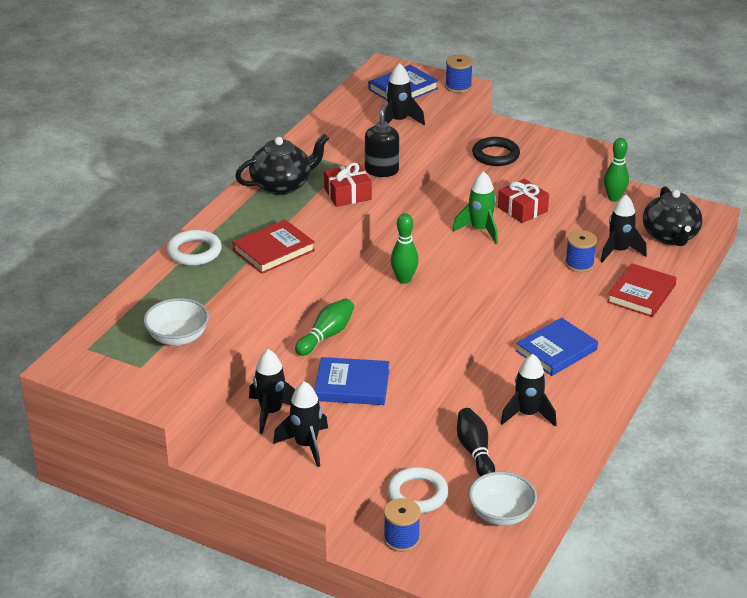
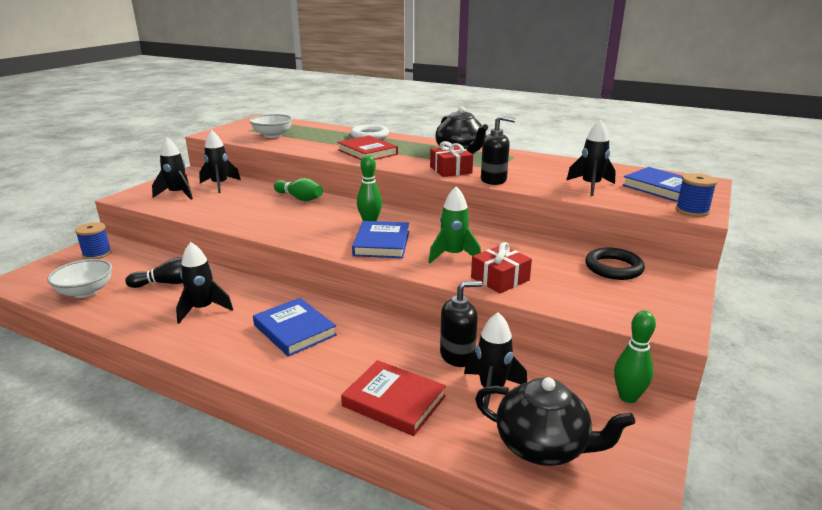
camera: 90 degrees right, 10 degrees down
blue book [314,357,389,405] -> blue book moved to [352,221,409,258]
white ring [387,467,448,513] -> none
blue spool [565,230,597,272] -> black soap dispenser [440,281,482,367]
black teapot [643,186,703,246] -> black teapot turned 150 degrees counterclockwise [475,377,635,466]

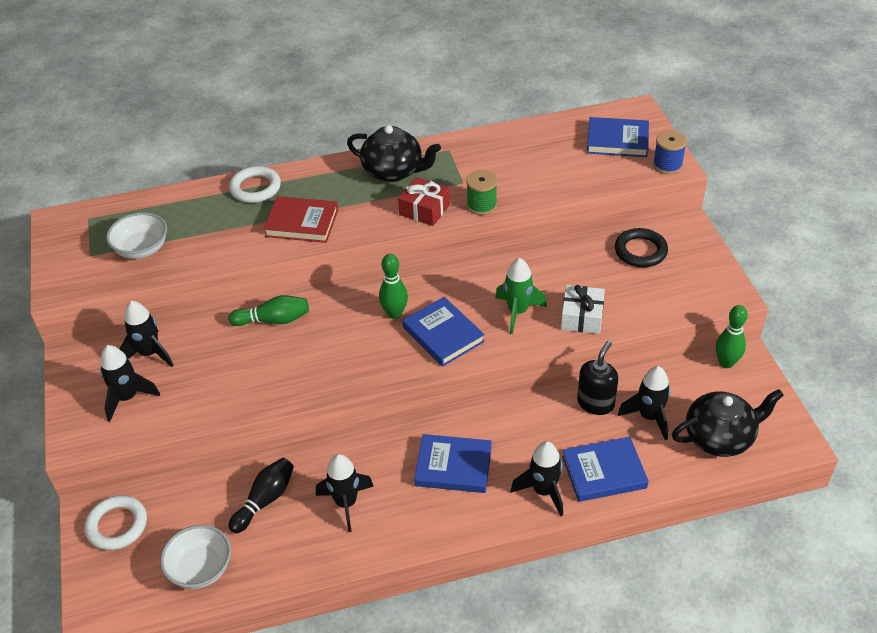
camera: 40 degrees left, 20 degrees up
blue spool [75,222,112,259] -> white ring [85,495,147,550]
red book [341,360,446,436] -> blue book [562,437,649,502]
red gift [471,242,532,293] -> white gift [561,285,605,334]
black soap dispenser [481,115,516,185] -> green spool [466,170,497,215]
black rocket [566,120,616,196] -> black rocket moved to [511,441,563,516]

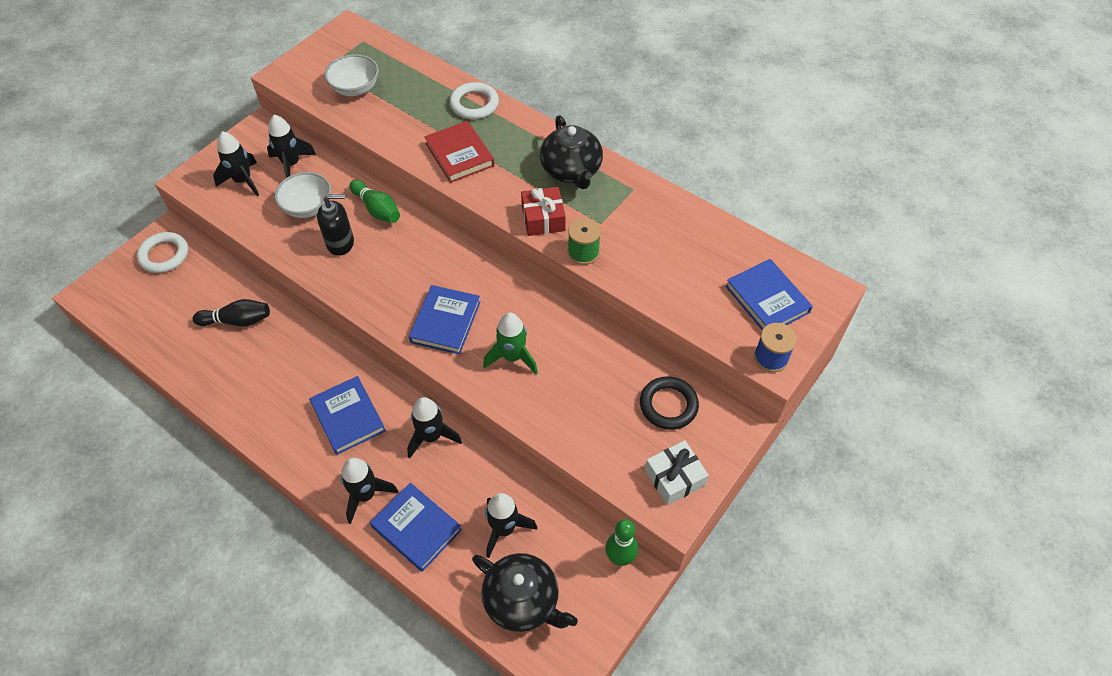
camera: 50 degrees right, 10 degrees up
white bowl [160,525,231,589] -> white bowl moved to [275,172,331,218]
black rocket [316,454,374,532] -> black rocket moved to [407,397,462,458]
green bowling pin [379,254,408,319] -> none
white gift [561,285,605,334] -> white gift moved to [645,440,709,505]
black soap dispenser [577,341,618,415] -> black soap dispenser moved to [317,194,354,256]

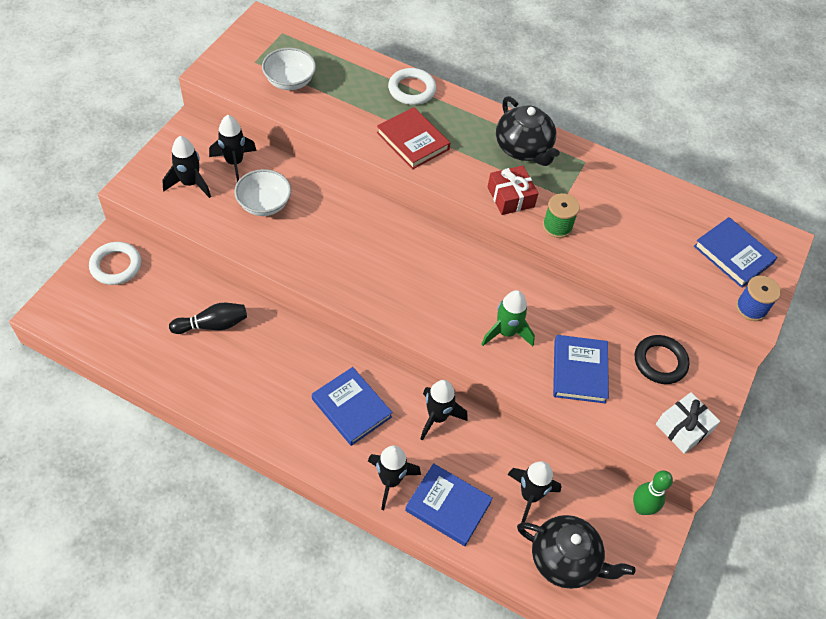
camera: 15 degrees left, 0 degrees up
black soap dispenser [317,194,354,256] -> none
green bowling pin [349,180,400,223] -> none
blue book [409,285,481,355] -> blue book moved to [553,335,609,404]

